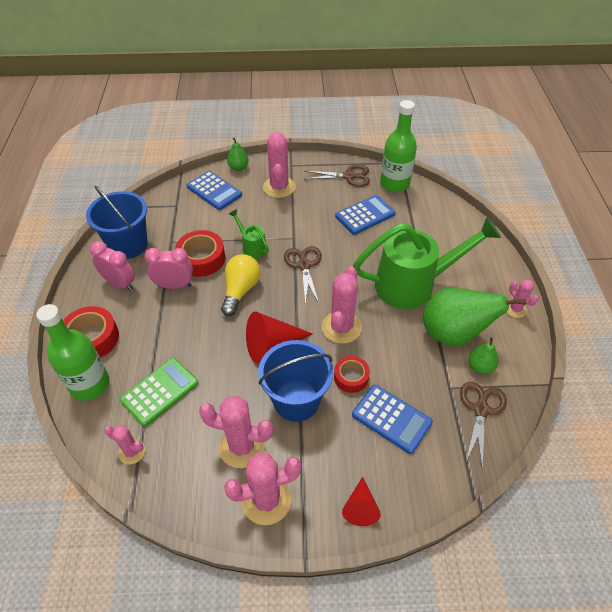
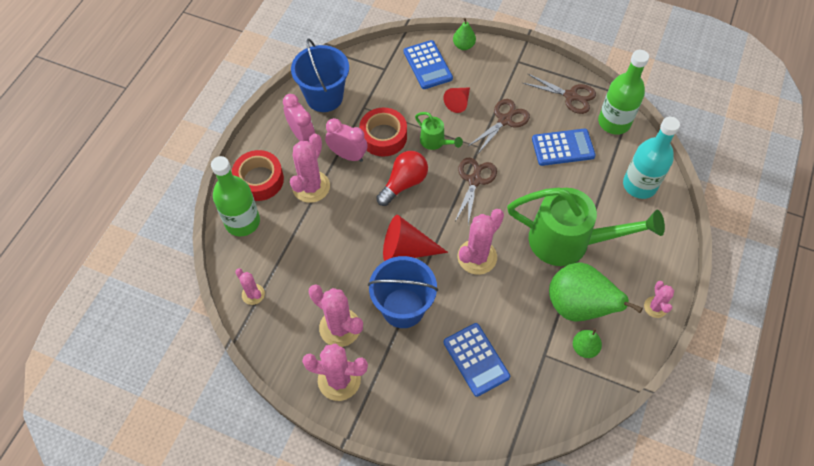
camera: 25 degrees right, 10 degrees up
green calculator [120,358,198,426] -> none
yellow light bulb [221,254,261,316] -> red light bulb [376,151,428,206]
green watering can [229,209,269,259] -> green watering can turned 150 degrees clockwise [415,112,463,150]
pink cactus [263,131,296,198] -> pink cactus moved to [290,133,330,203]
red tape [334,356,370,393] -> none
red cone [342,477,381,526] -> red cone moved to [443,87,470,113]
brown scissors [460,382,507,468] -> brown scissors moved to [467,99,530,155]
none -> turquoise bottle [623,117,680,199]

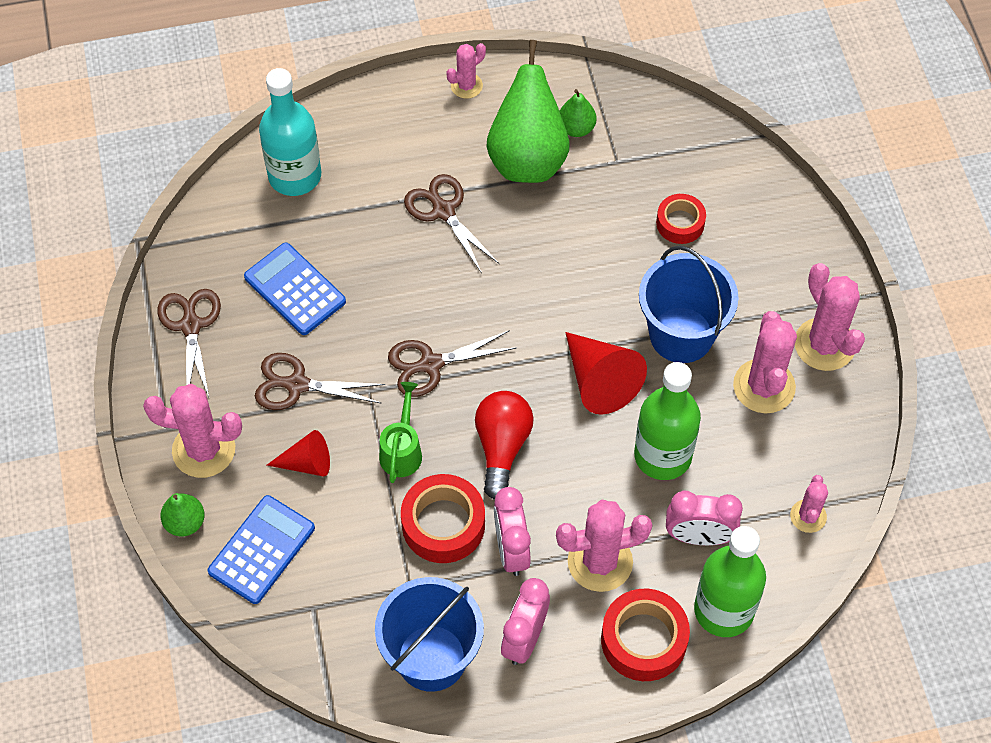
camera: 125 degrees left, 0 degrees up
red light bulb [376,151,428,206] -> red light bulb turned 90 degrees clockwise [475,391,534,500]
blue calculator [443,323,510,397] -> red tape [656,194,706,244]
pink cactus [457,209,504,275] -> pink cactus moved to [143,384,242,478]
green watering can [507,188,665,266] -> brown scissors [404,174,499,273]
green bottle [598,50,649,135] -> green bottle moved to [634,362,701,480]
none -> pink clock [666,491,743,546]

